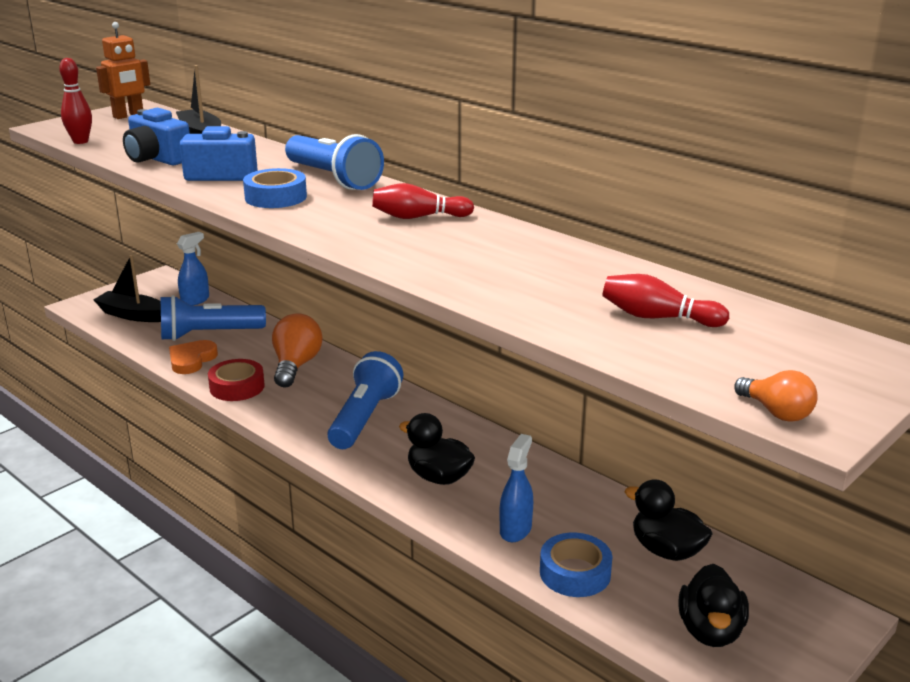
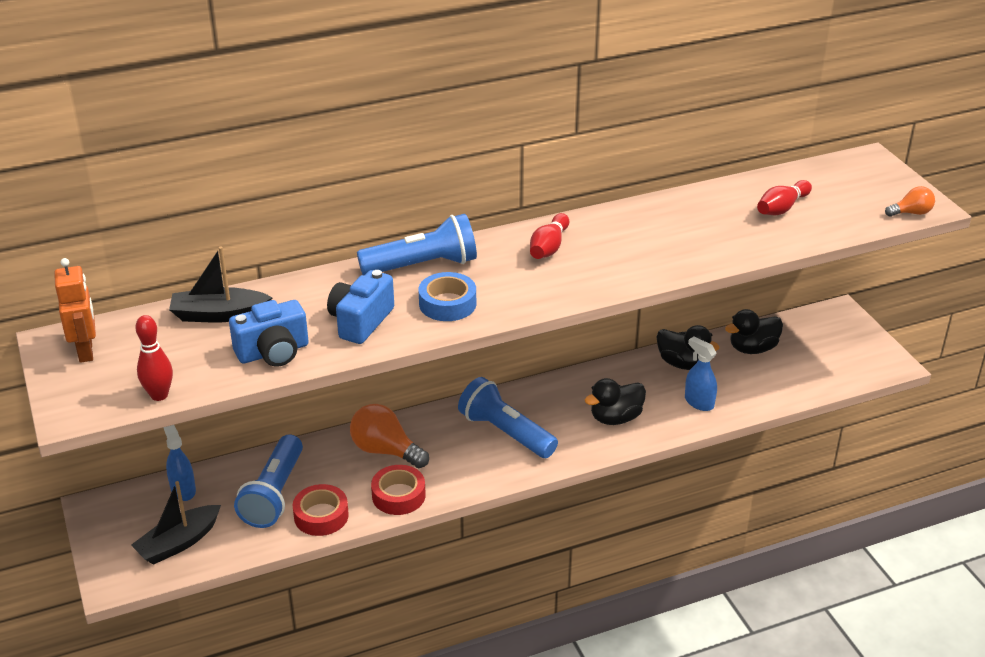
camera: 65 degrees left, 10 degrees up
orange heart [169,340,218,374] -> red tape [293,484,349,536]
blue tape [540,533,612,597] -> none
black duck [678,564,749,647] -> black duck moved to [656,325,719,370]

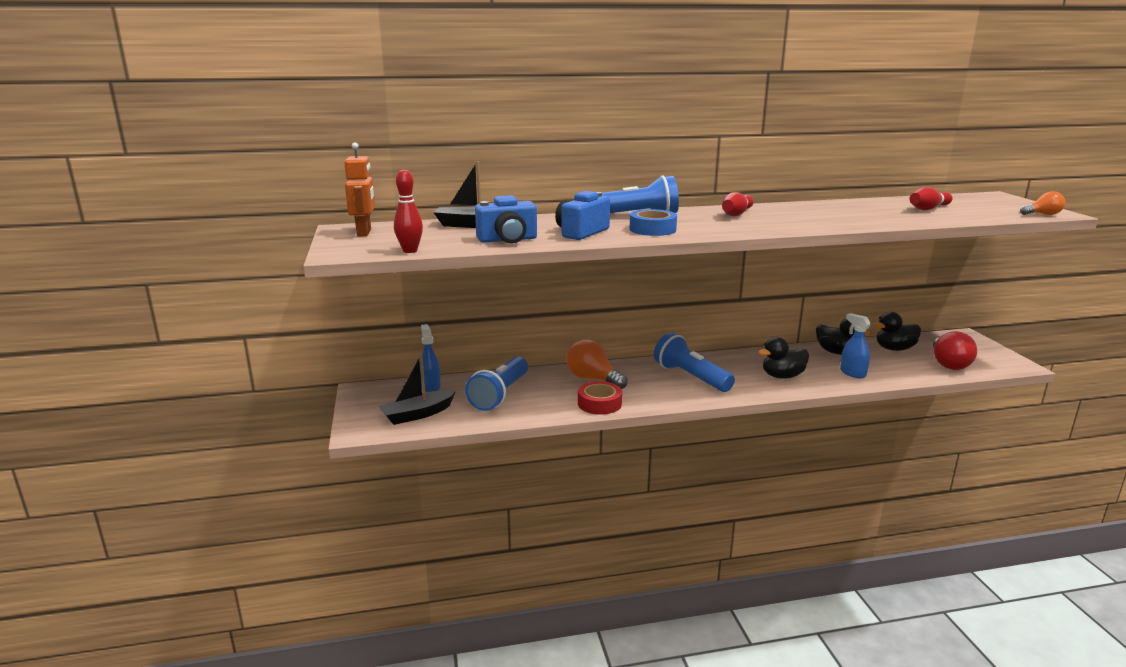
camera: 10 degrees right, 15 degrees down
red tape [293,484,349,536] -> none
none -> red light bulb [933,331,977,370]

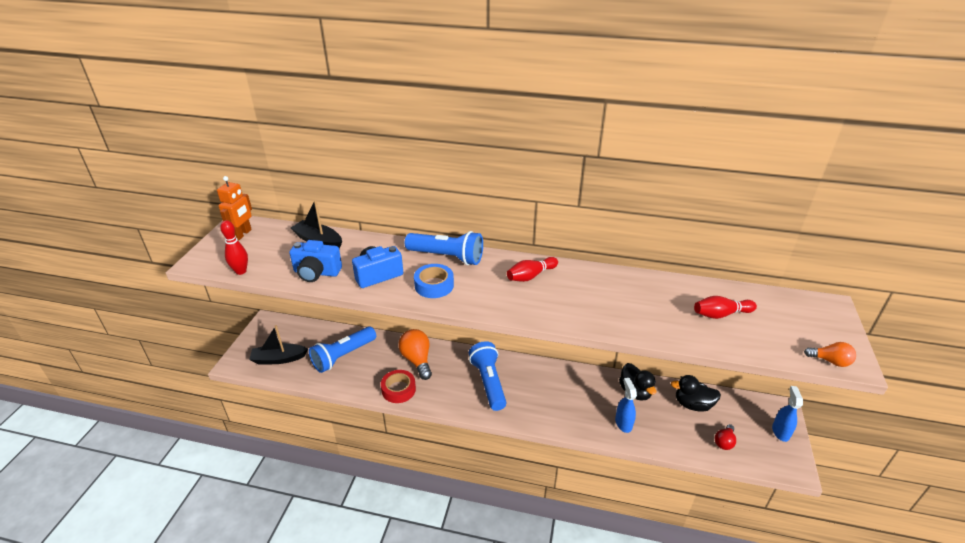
camera: 25 degrees right, 15 degrees up
blue spray bottle [420,324,440,392] -> blue spray bottle moved to [772,386,803,442]
black duck [758,337,809,379] -> none
red light bulb [933,331,977,370] -> red light bulb [715,424,736,450], size x0.56

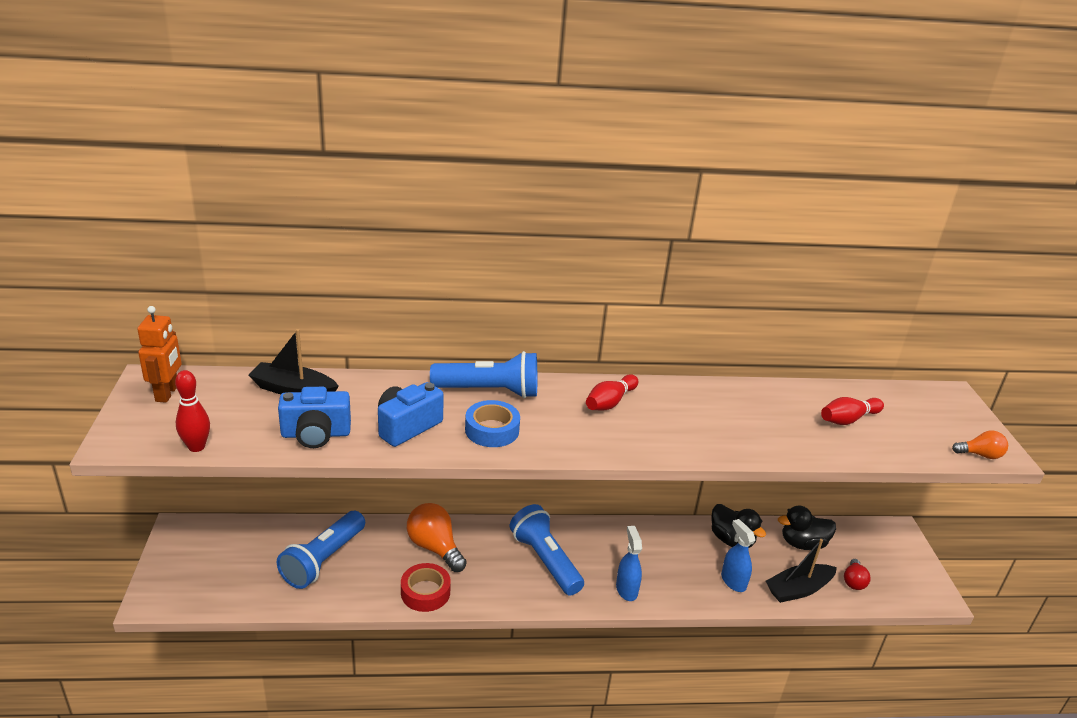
camera: 20 degrees left, 5 degrees down
black boat [249,325,308,364] -> black boat moved to [766,539,837,603]
blue spray bottle [772,386,803,442] -> blue spray bottle moved to [616,526,642,601]

